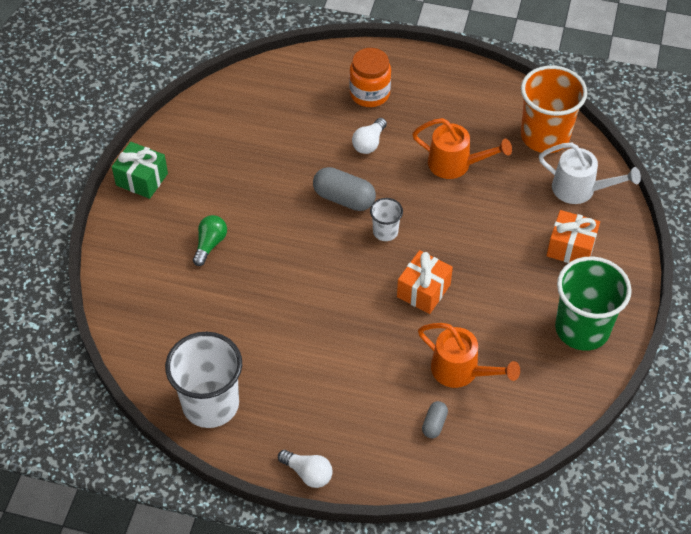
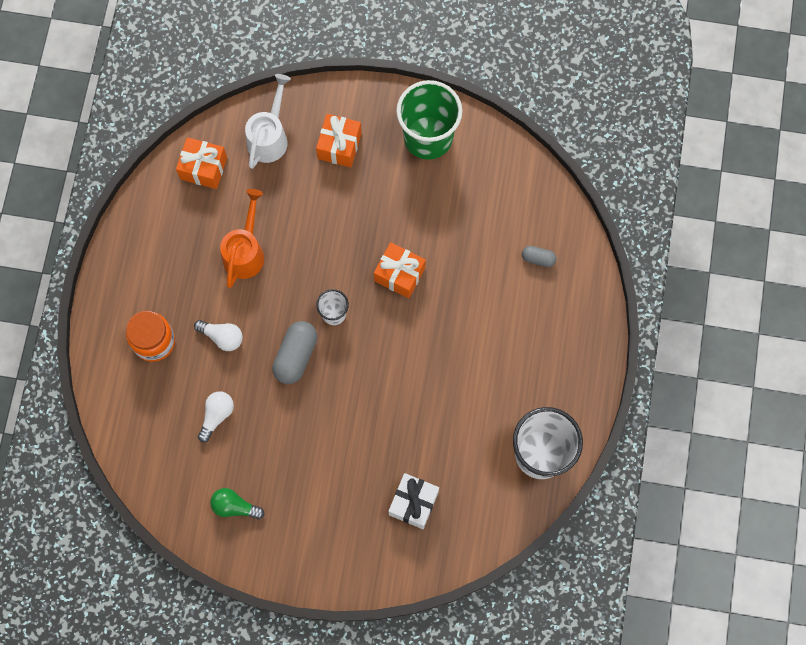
camera: 95 degrees left, 20 degrees up
green gift [112,142,168,199] -> none
green light bulb [193,215,227,266] -> green light bulb moved to [210,488,265,519]
white light bulb [278,450,333,488] -> white light bulb moved to [198,391,234,442]
orange watering can [418,323,520,388] -> none
orange cup [521,66,587,153] -> orange gift [176,137,227,189]
none -> white gift [389,473,439,529]

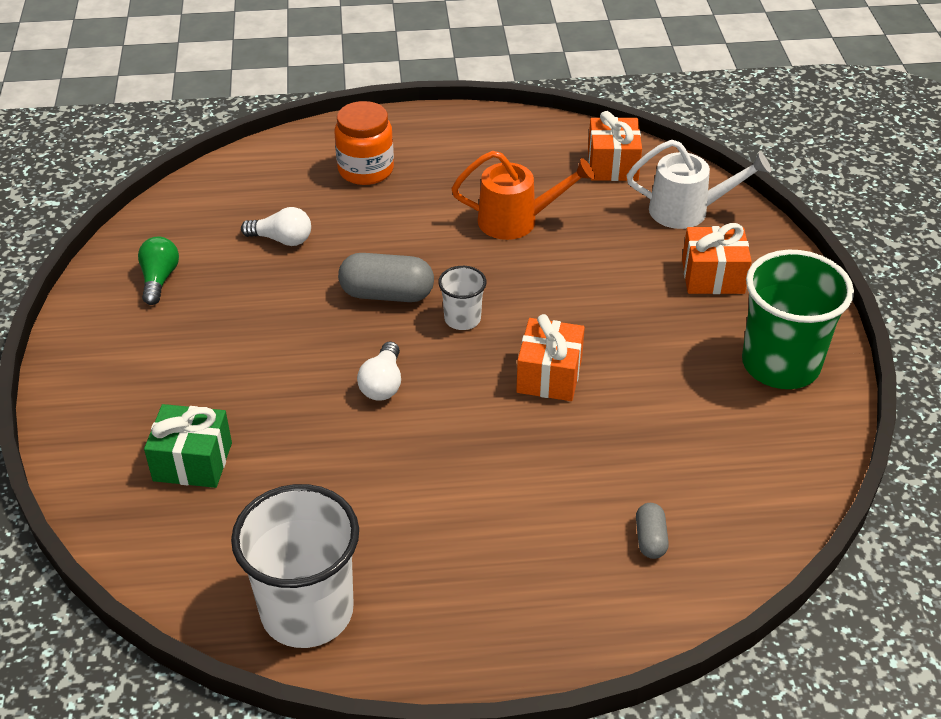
camera: 75 degrees right, 30 degrees down
white light bulb [194,320,243,351] -> white light bulb moved to [357,342,401,401]
white gift [389,473,439,529] -> green gift [144,404,232,488]

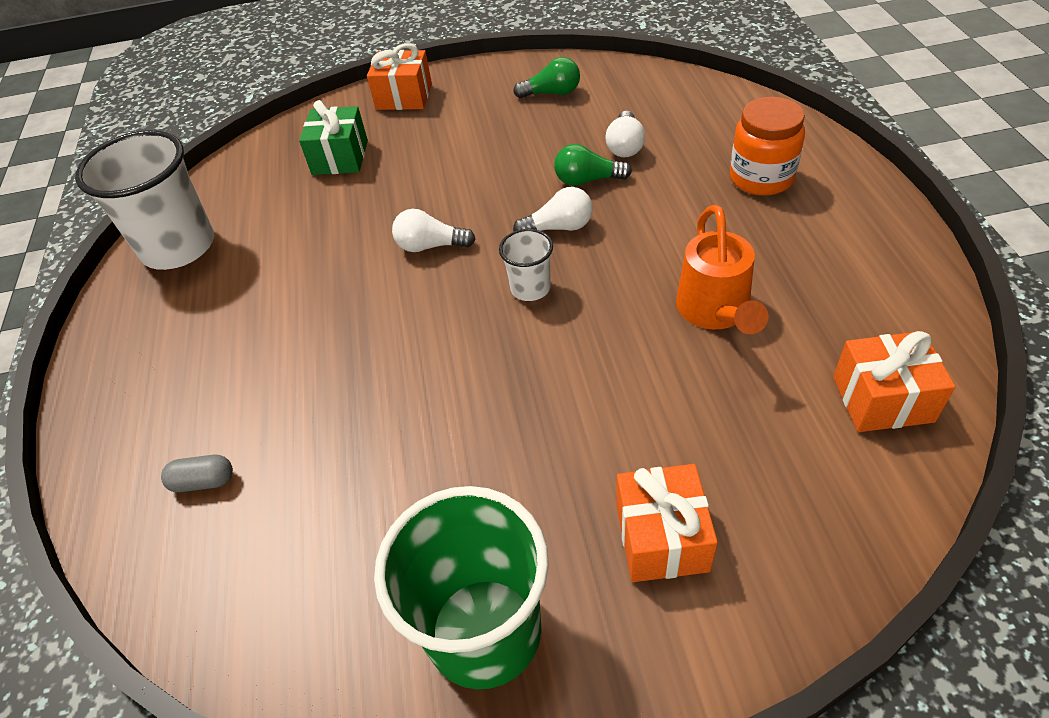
camera: 90 degrees right, 5 degrees up
grey capsule [338,253,434,302] -> white light bulb [513,187,593,231]
orange gift [516,314,585,401] -> orange gift moved to [367,43,432,110]
white watering can [627,140,771,229] -> none
none -> green light bulb [554,144,632,186]

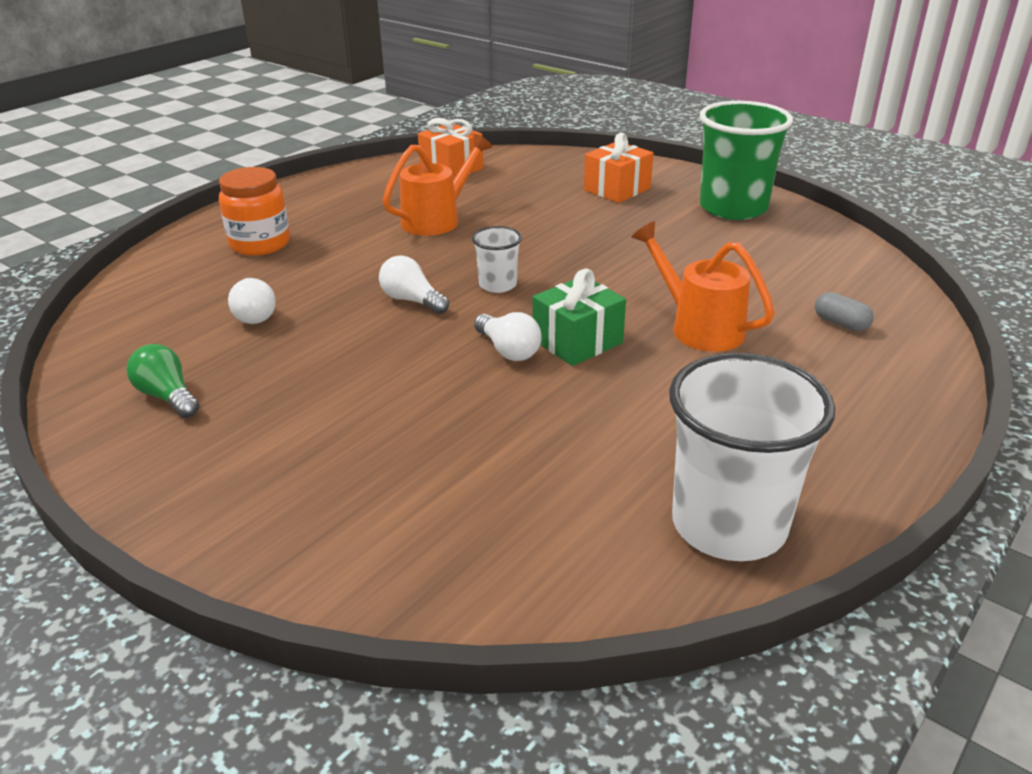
camera: 135 degrees left, 15 degrees down
green gift [299,100,368,175] -> green gift moved to [533,269,626,366]
orange gift [367,43,432,110] -> none
green light bulb [554,144,632,186] -> none
white light bulb [606,111,645,157] -> white light bulb turned 105 degrees clockwise [228,278,276,324]
none -> orange watering can [631,221,774,352]

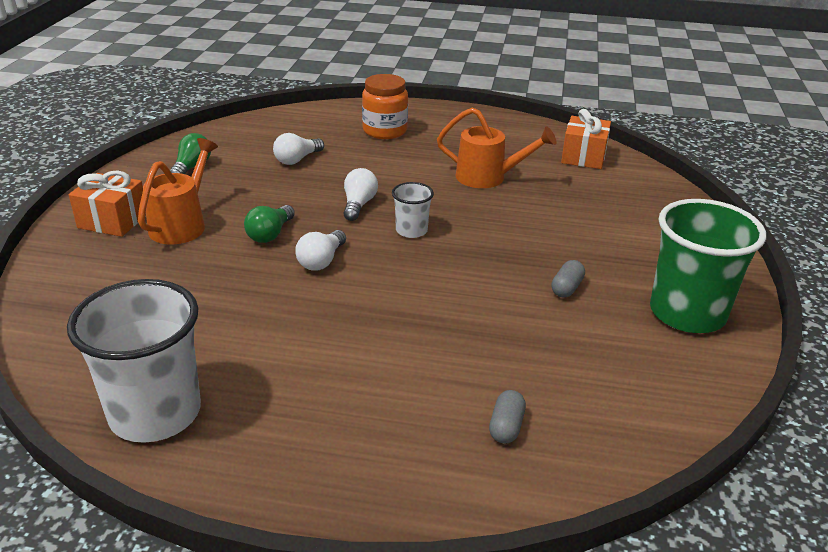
camera: 60 degrees right, 0 degrees up
green gift [533,269,626,366] -> none
orange gift [584,133,653,203] -> orange gift moved to [69,170,146,237]
orange watering can [631,221,774,352] -> orange watering can moved to [138,138,218,244]
none -> green light bulb [244,205,295,243]
none -> grey capsule [551,260,585,297]

